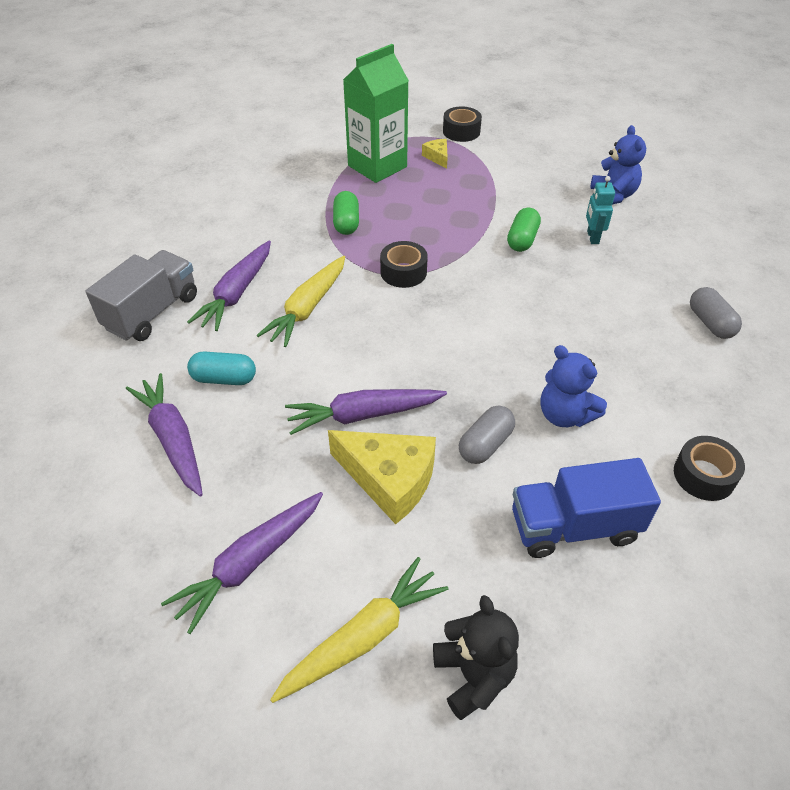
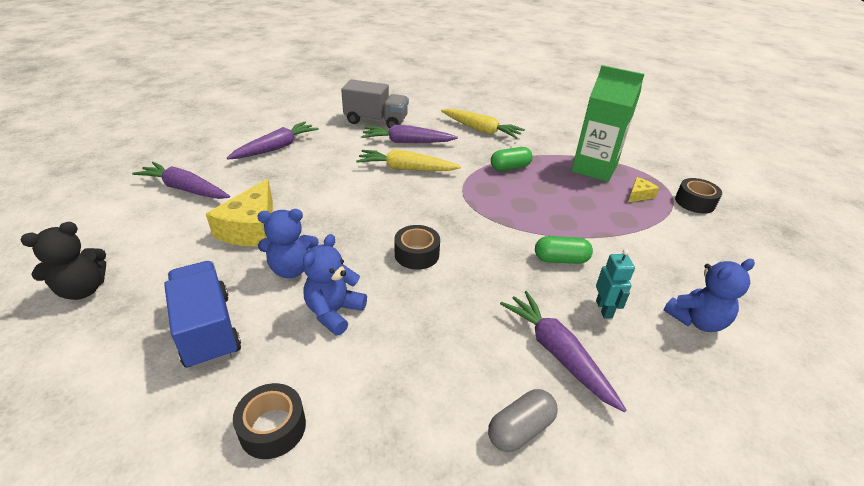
camera: 70 degrees right, 10 degrees down
turquoise capsule [187,352,256,385] -> none
yellow carrot [270,557,449,703] -> yellow carrot moved to [441,109,525,139]
purple carrot [285,389,447,435] -> purple carrot moved to [500,291,626,412]
black tape [380,241,428,288] -> black tape moved to [394,225,440,270]
grey capsule [459,405,515,464] -> blue teddy bear [257,209,319,278]
turquoise robot [586,176,615,244] -> turquoise robot turned 105 degrees clockwise [596,249,635,318]

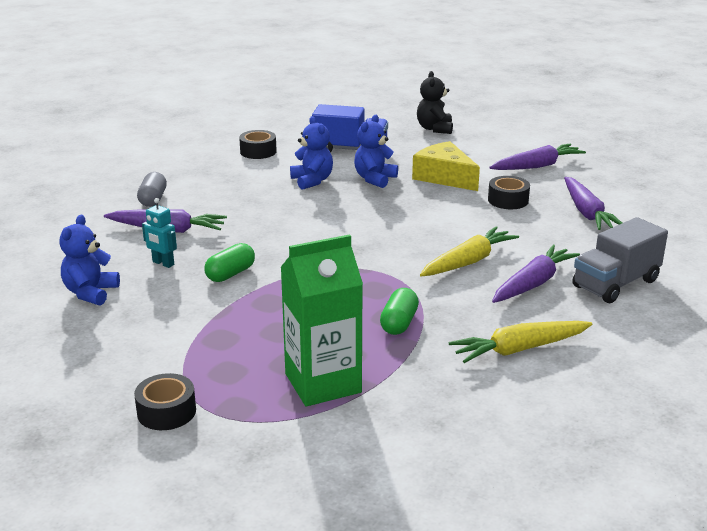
camera: 130 degrees right, 10 degrees down
black tape [394,225,440,270] -> black tape moved to [488,176,530,209]
yellow cheese [628,177,659,202] -> none

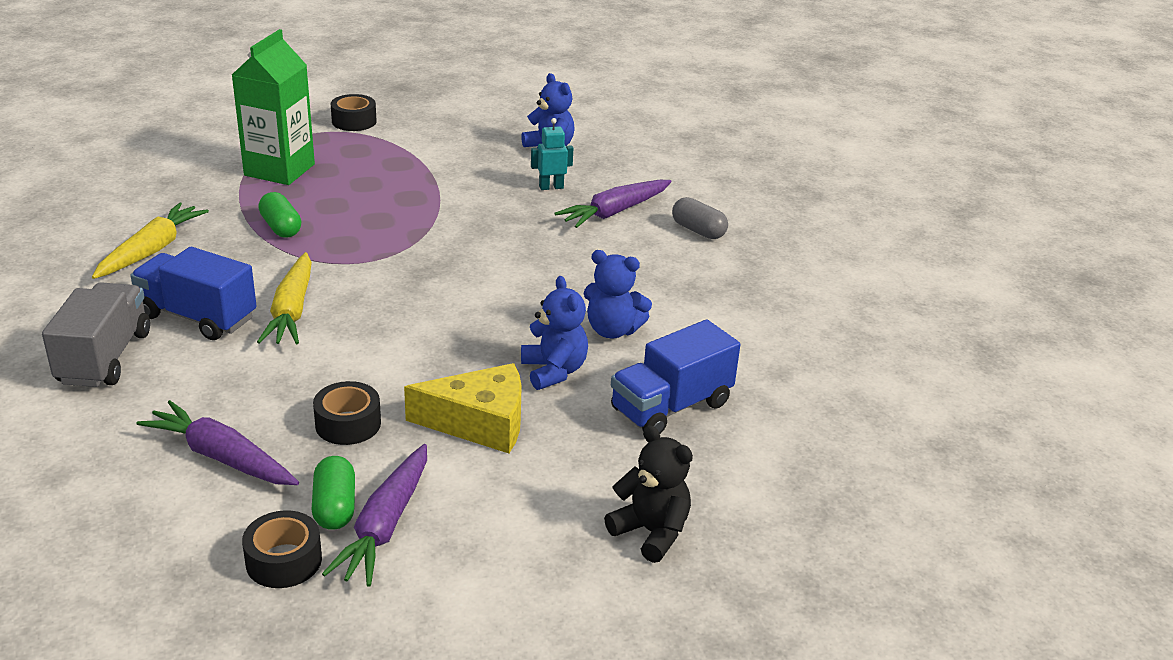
camera: 130 degrees right, 5 degrees up
green capsule [204,243,255,282] -> green capsule moved to [311,456,355,530]
black tape [239,130,277,159] -> black tape moved to [242,510,322,588]
purple carrot [492,244,580,303] -> blue truck [130,247,257,340]

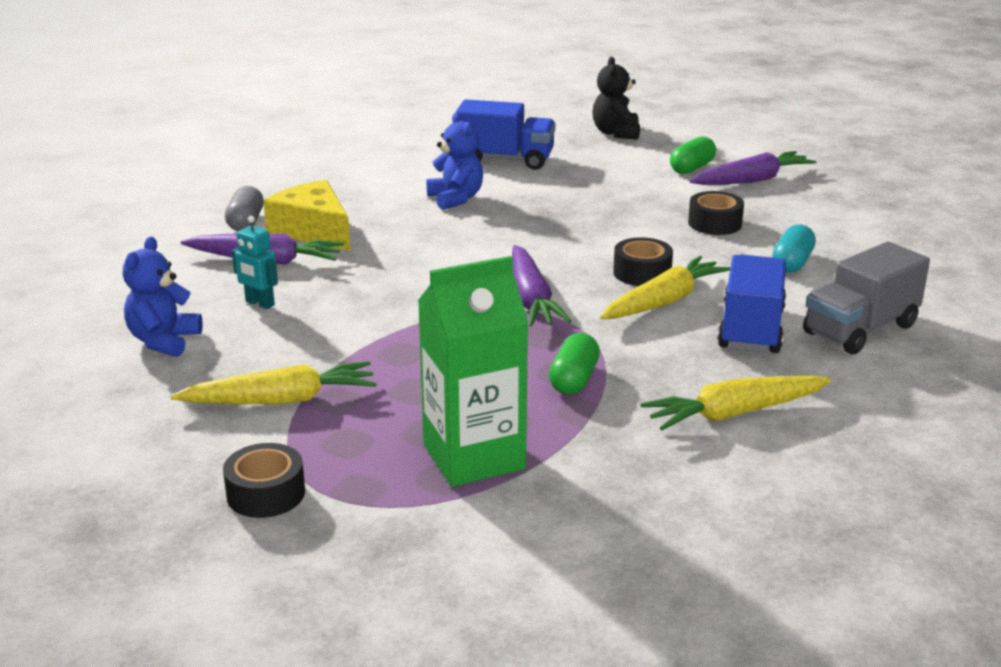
camera: 130 degrees left, 5 degrees down
blue truck [130,247,257,340] -> blue truck turned 150 degrees counterclockwise [717,255,786,353]
purple carrot [136,400,299,485] -> purple carrot moved to [512,245,572,327]
black tape [242,510,322,588] -> black tape moved to [613,237,673,286]
green capsule [311,456,355,530] -> green capsule moved to [670,136,716,174]
yellow cheese [404,363,522,453] -> yellow cheese moved to [263,180,351,251]
blue teddy bear [521,276,588,390] -> none
none -> yellow carrot [170,361,377,405]
none -> turquoise capsule [772,224,816,273]

